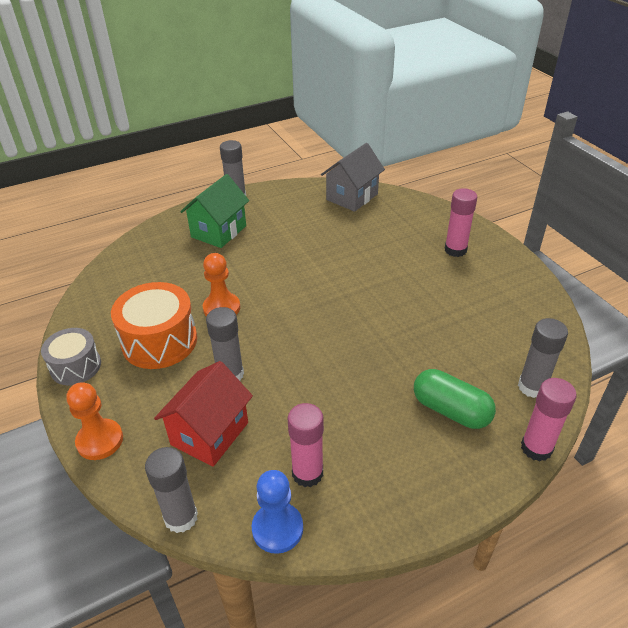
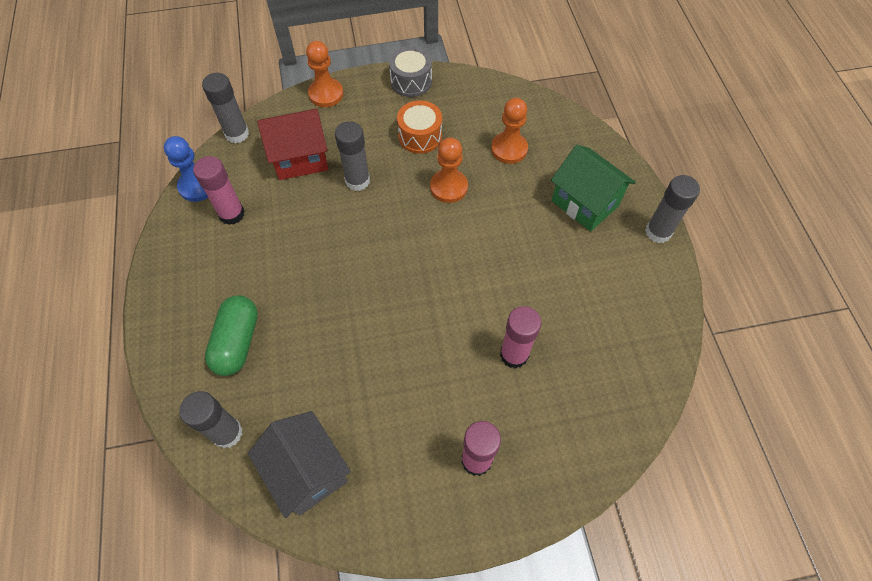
camera: 105 degrees right, 20 degrees up
orange drum [111,282,197,369] -> orange drum [397,100,442,154], size x0.64
red house [154,361,253,467] -> red house turned 60 degrees counterclockwise [257,109,328,180]
grey house [321,143,385,212] -> grey house moved to [248,411,351,518]
green capsule [414,369,496,429] -> green capsule turned 45 degrees counterclockwise [205,296,258,376]
pink glue stick [521,378,577,461] -> pink glue stick moved to [500,306,541,369]
none -> orange pawn [491,98,528,164]

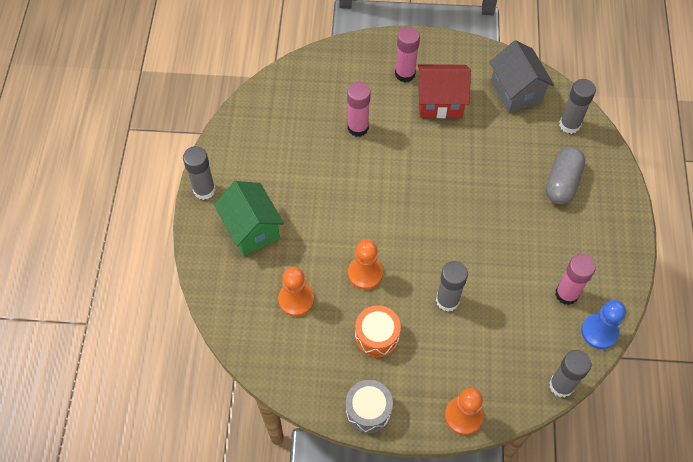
camera: 165 degrees left, 0 degrees up
green capsule [205,296,258,376] -> grey capsule [546,147,585,204]
red house [257,109,328,180] -> red house moved to [418,64,471,118]

